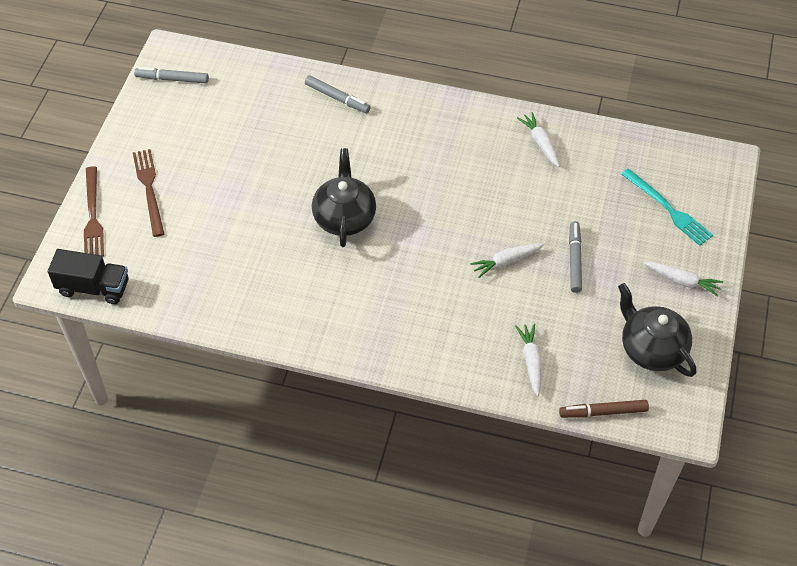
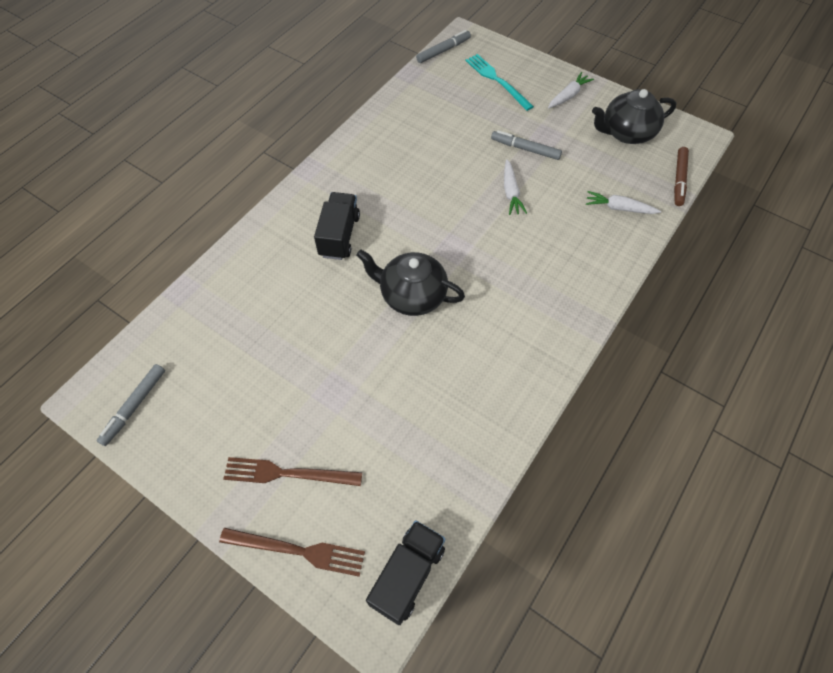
camera: 70 degrees left, 5 degrees up
grey marker [305,75,371,113] -> grey marker moved to [416,30,471,63]
white carrot [517,112,560,167] -> none
turquoise fork [621,168,713,246] -> turquoise fork turned 105 degrees counterclockwise [465,54,534,111]
none -> black truck [314,192,360,260]

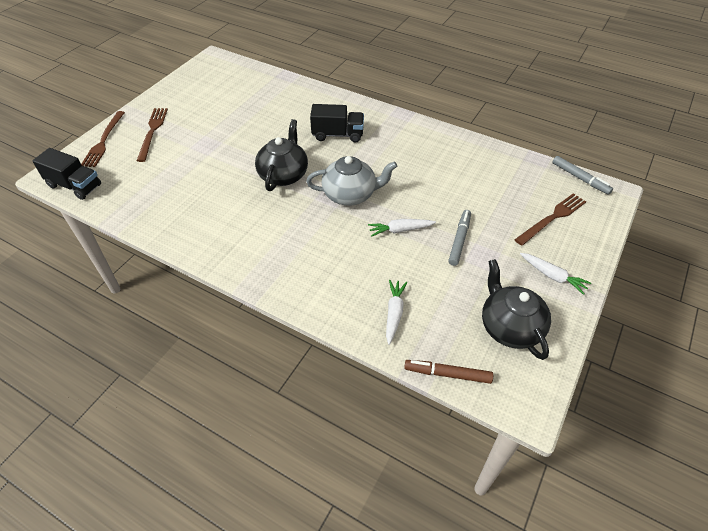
camera: 85 degrees right, 10 degrees down
grey marker [97,364,165,446] -> none
turquoise fork [465,54,534,111] -> brown fork [515,193,586,246]
none -> grey teapot [306,156,397,206]

